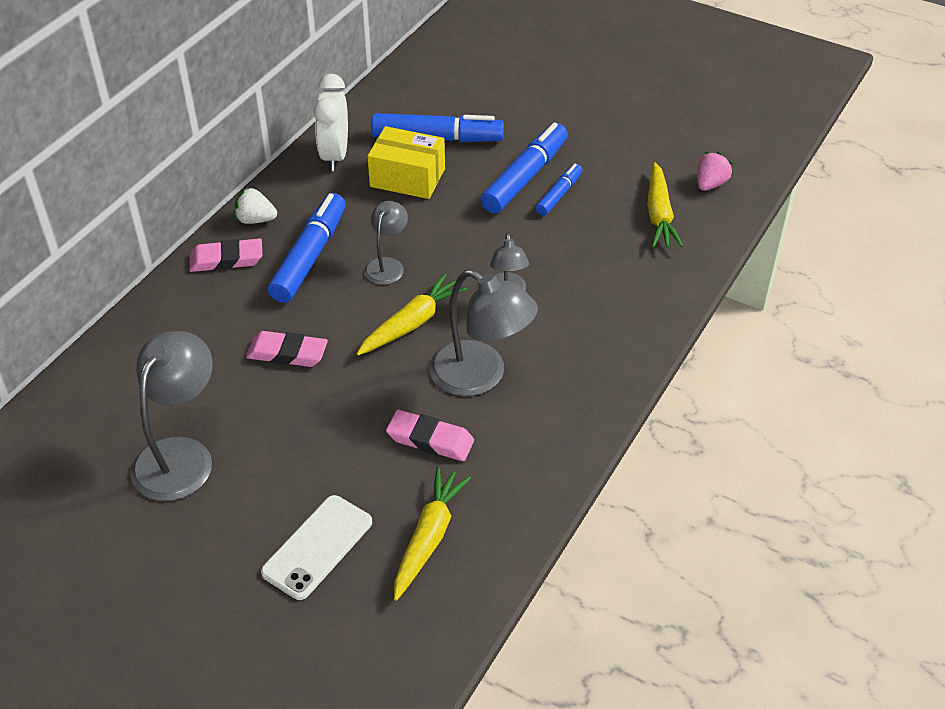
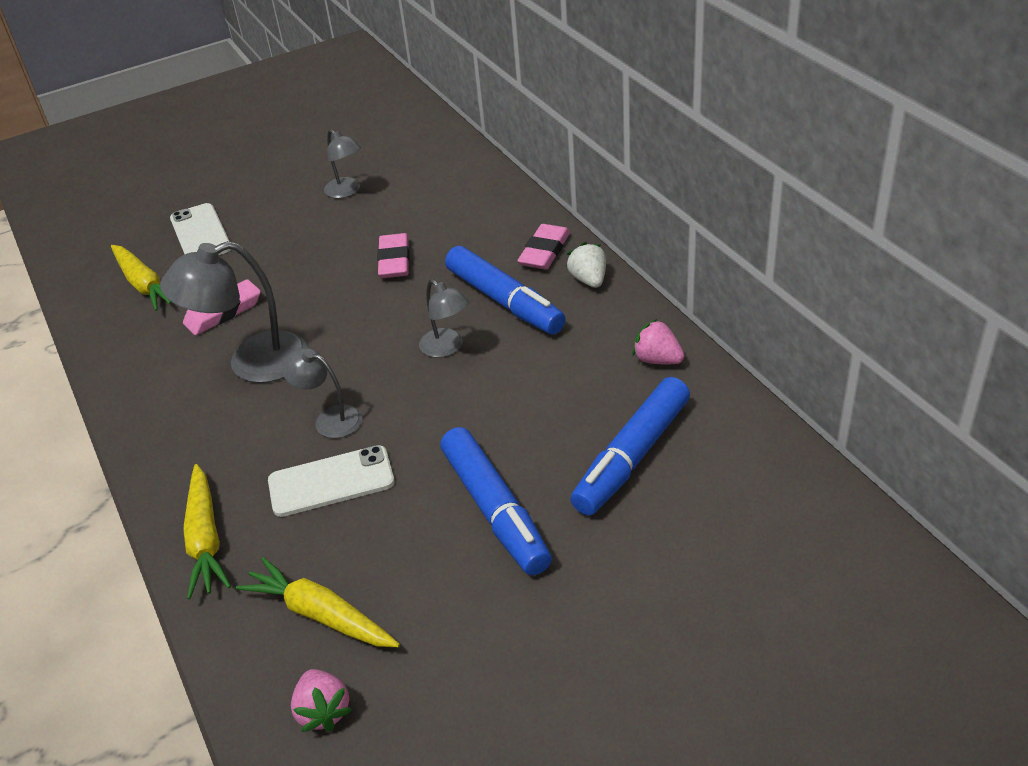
camera: 125 degrees right, 5 degrees down
grey lamp [131,331,213,501] -> grey lamp [324,129,361,198], size x0.57
white strawberry [234,187,277,224] -> white strawberry turned 60 degrees counterclockwise [566,242,606,288]
pink eraser [246,331,328,367] -> pink eraser turned 45 degrees counterclockwise [377,233,410,278]
white clock [314,73,348,171] -> pink strawberry [632,319,684,364]
yellow carrot [356,273,467,356] -> yellow carrot moved to [183,464,231,599]
yellow box [367,126,445,199] -> none
blue marker [535,164,582,216] -> none
none -> white phone [268,445,395,517]

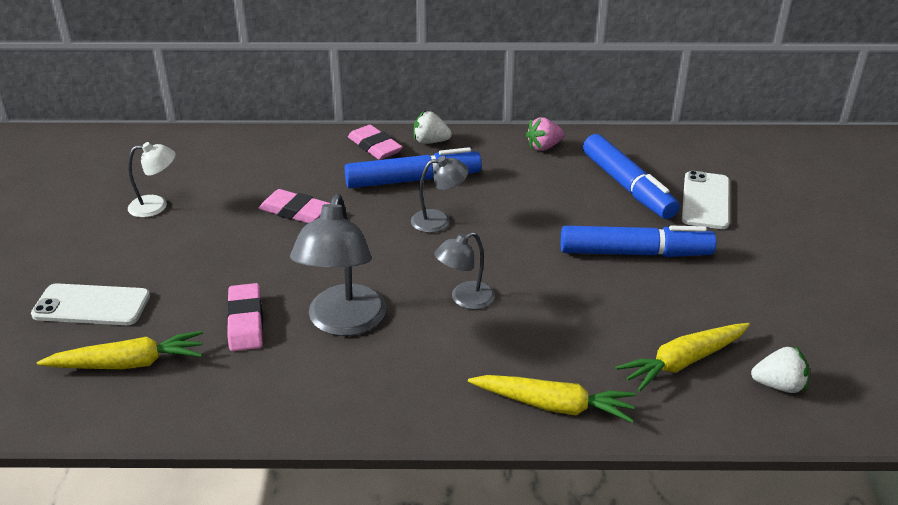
camera: 65 degrees left, 5 degrees down
white phone [268,445,395,517] -> white phone moved to [682,171,729,229]
pink strawberry [291,669,352,732] -> white strawberry [751,346,809,393]
grey lamp [324,129,361,198] -> white lamp [128,142,176,218]

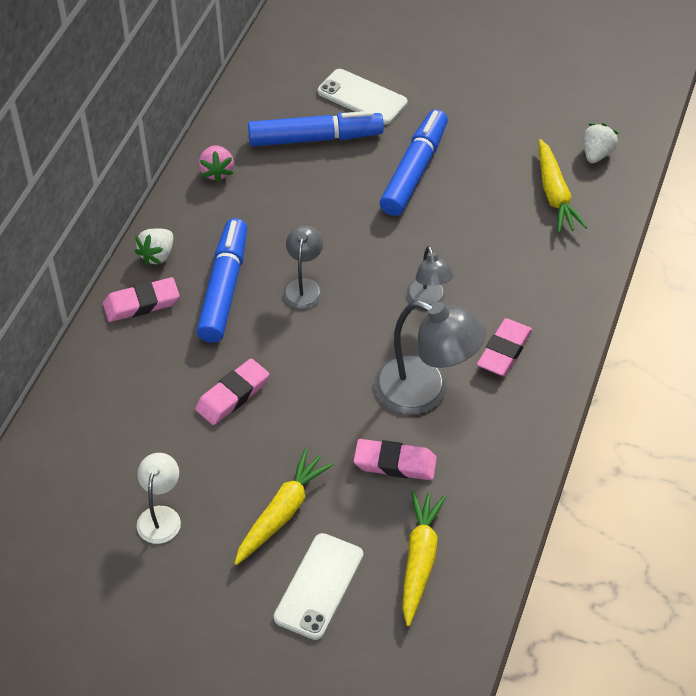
camera: 70 degrees left, 15 degrees up
yellow carrot [468,375,636,423] -> yellow carrot moved to [234,449,334,565]
none -> pink eraser [477,318,532,376]

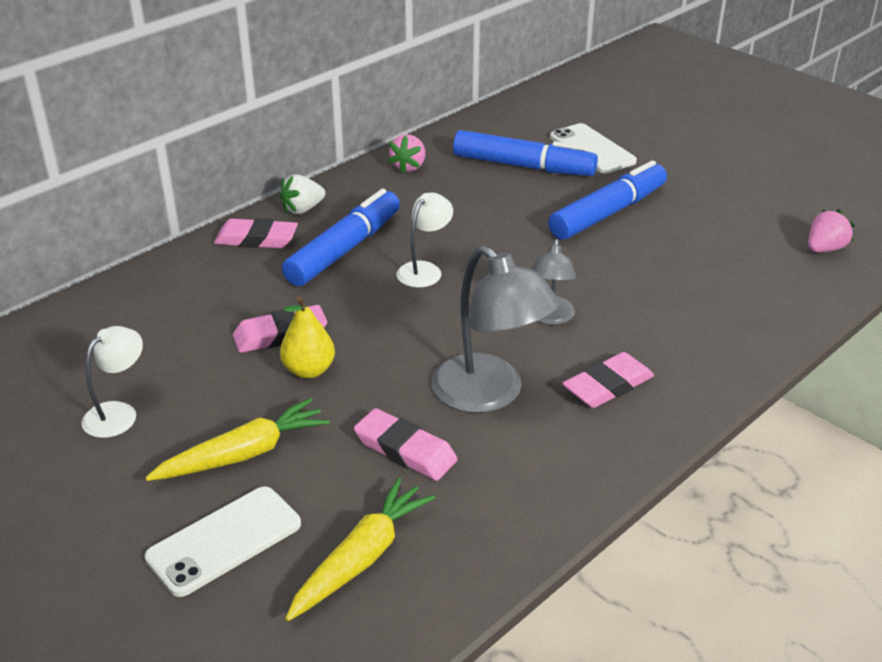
camera: 25 degrees right, 15 degrees down
grey lamp [283,226,323,309] -> white lamp [396,192,453,288]
yellow carrot [539,139,588,233] -> none
white strawberry [583,123,618,163] -> pink strawberry [808,209,855,252]
none -> yellow pear [280,296,335,378]

